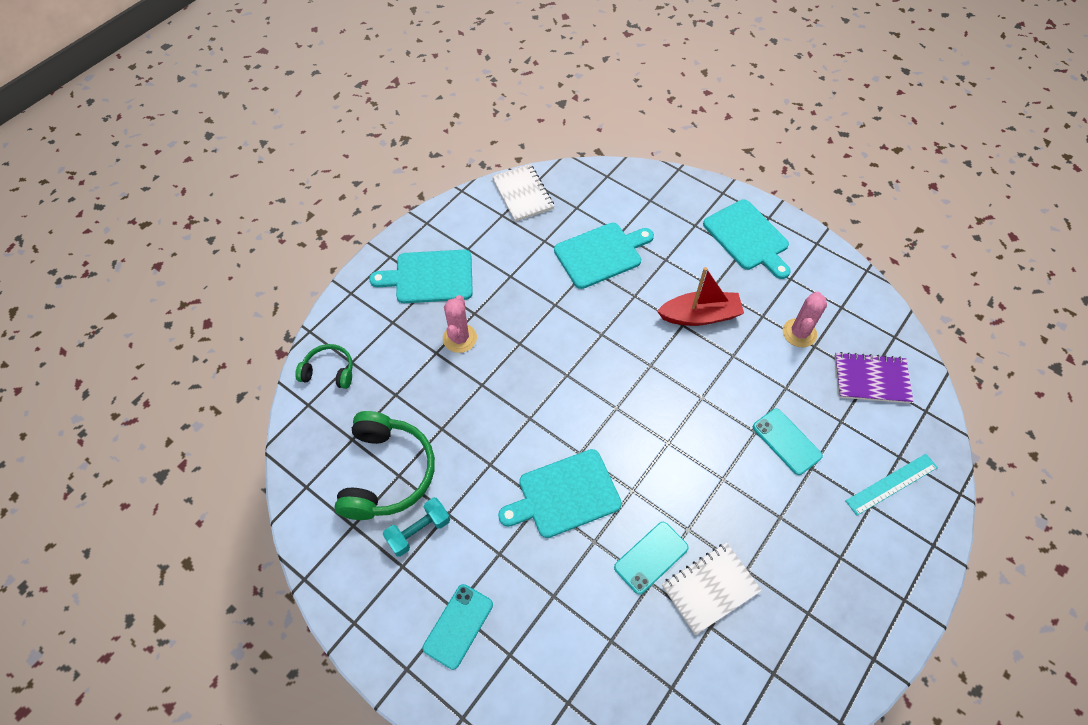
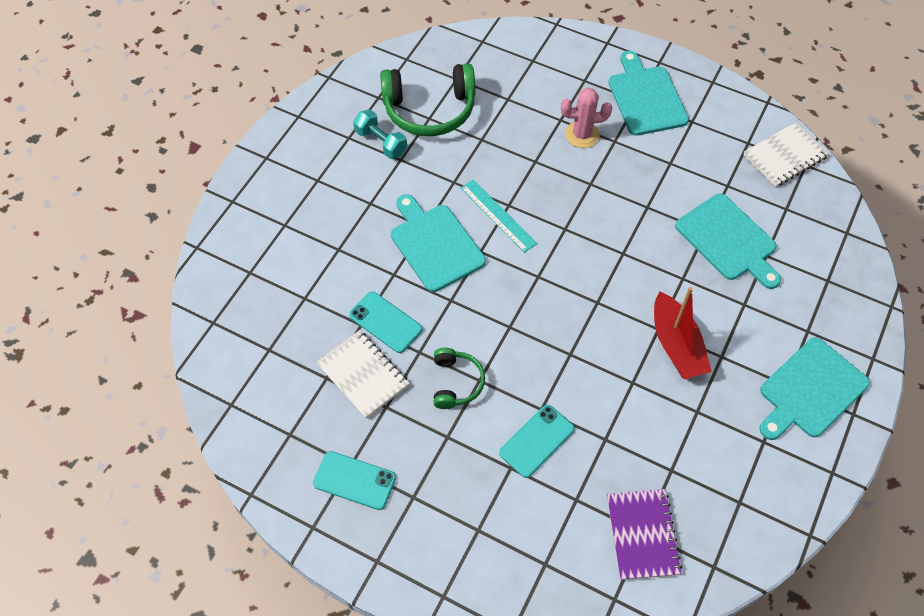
camera: 80 degrees right, 0 degrees up
green headphones [295,344,353,389] -> green headphones moved to [433,348,485,409]
turquoise phone [422,584,493,670] -> turquoise phone moved to [313,451,396,510]
pink cactus [783,292,827,347] -> none
turquoise ruler [845,454,938,516] -> turquoise ruler moved to [461,180,537,253]

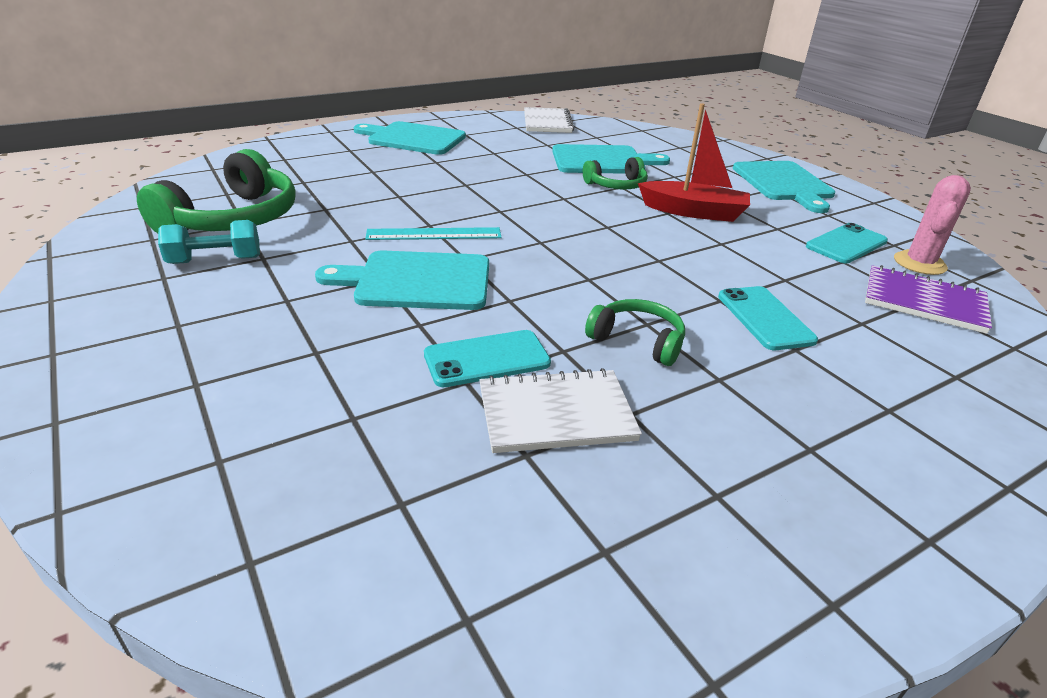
camera: 60 degrees left, 25 degrees down
turquoise phone [313,451,396,510] -> turquoise phone moved to [806,223,888,263]
pink cactus [561,88,612,148] -> pink cactus moved to [894,175,971,275]
none -> green headphones [583,157,648,190]

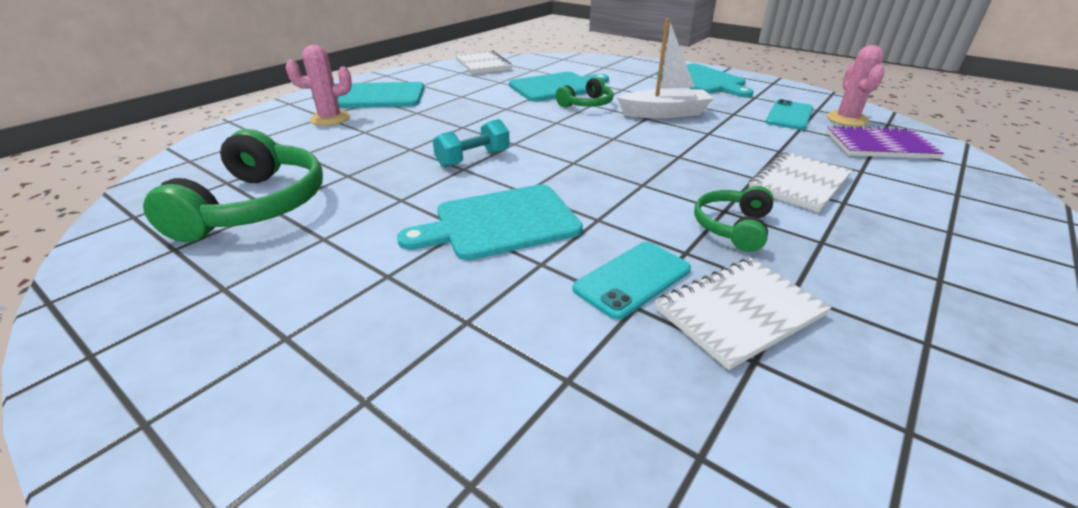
camera: 20 degrees left, 0 degrees up
turquoise dumbbell [158,220,260,264] -> turquoise dumbbell moved to [433,119,510,168]
turquoise ruler [365,227,502,240] -> none
green headphones [585,299,685,366] -> green headphones turned 75 degrees counterclockwise [694,186,774,252]
red boat [638,103,750,222] -> white boat [617,18,714,118]
turquoise phone [718,286,818,350] -> white notebook [749,152,852,212]
none -> pink cactus [286,45,352,126]

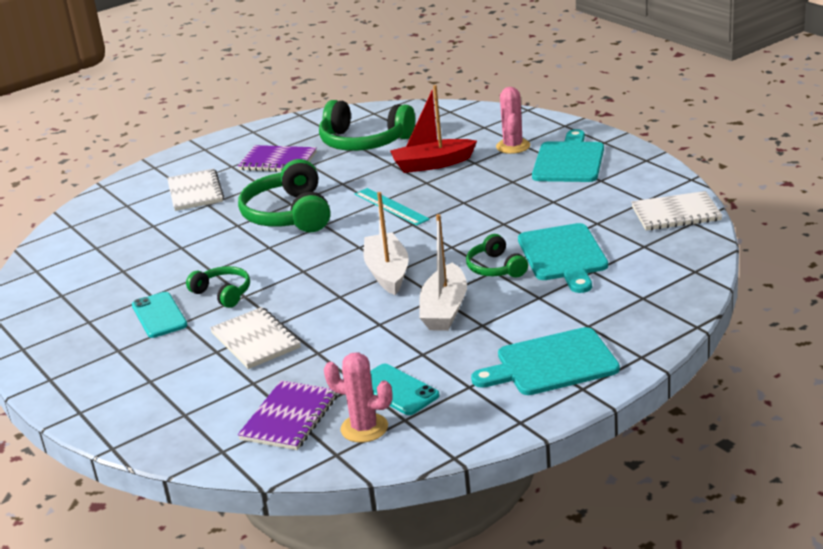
camera: 110 degrees right, 5 degrees down
turquoise cutting board [397,184,583,260] -> green headphones [238,159,331,232]
turquoise dumbbell [433,119,510,168] -> turquoise ruler [355,188,430,226]
turquoise phone [573,242,691,320] -> turquoise phone moved to [132,292,187,338]
white notebook [655,258,831,370] -> white notebook moved to [167,169,224,211]
none -> purple notebook [238,145,317,172]
none -> white boat [364,192,409,295]
none -> red boat [390,85,477,173]

